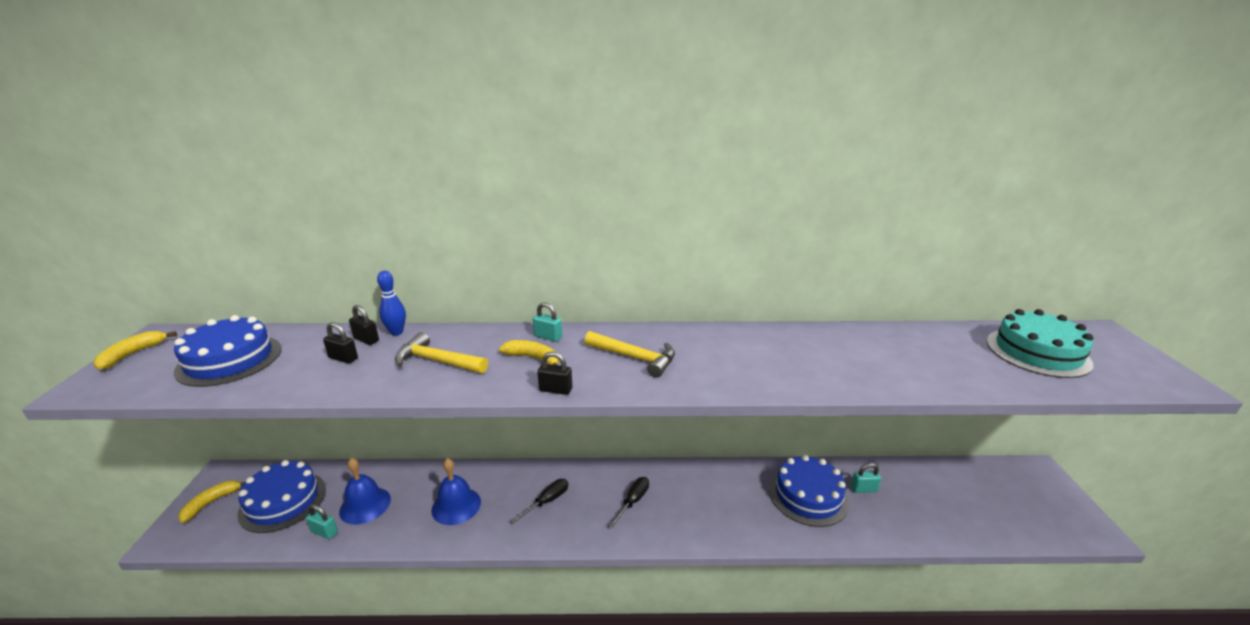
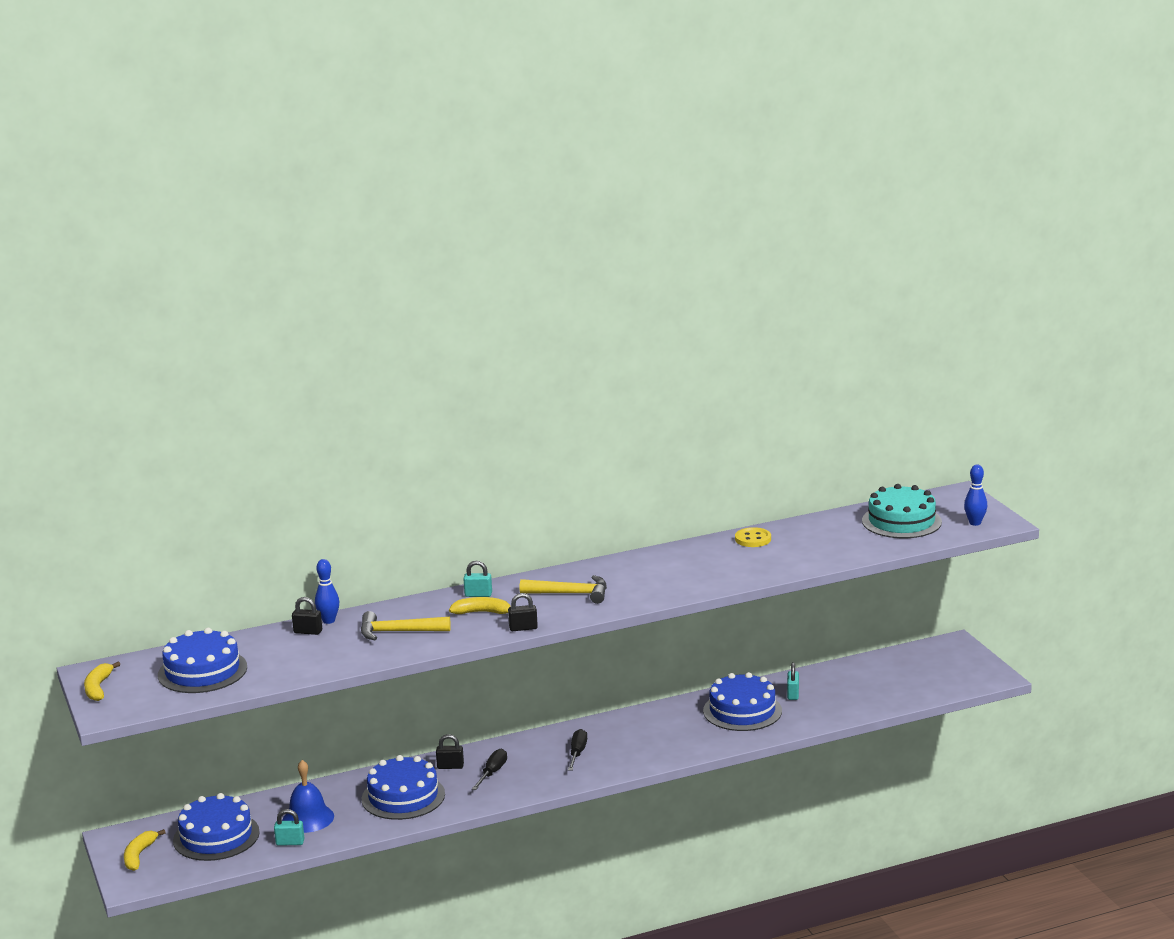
camera: 20 degrees left, 5 degrees down
black padlock [323,322,358,364] -> black padlock moved to [436,734,464,769]
blue bell [431,458,481,525] -> blue cake [362,755,445,820]
turquoise padlock [851,463,881,493] -> turquoise padlock turned 60 degrees counterclockwise [787,662,799,700]
none -> yellow button [735,527,771,547]
none -> blue bowling pin [964,465,987,526]

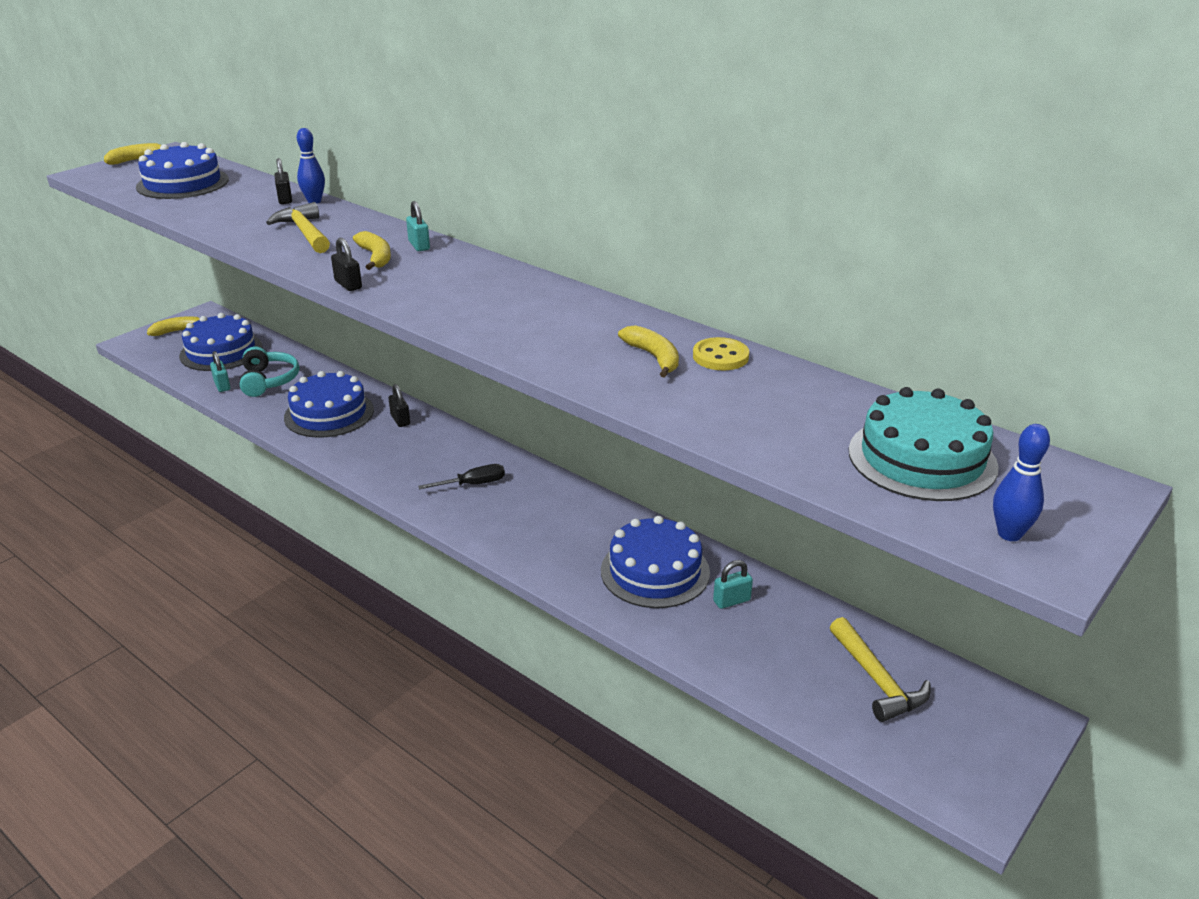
camera: 60 degrees right, 10 degrees up
blue bell [282,760,334,833] -> turquoise headphones [240,346,299,397]
black screwdriver [472,749,507,790] -> none
yellow hammer [520,575,607,604] -> yellow hammer moved to [830,617,930,722]
none -> yellow banana [618,325,679,378]

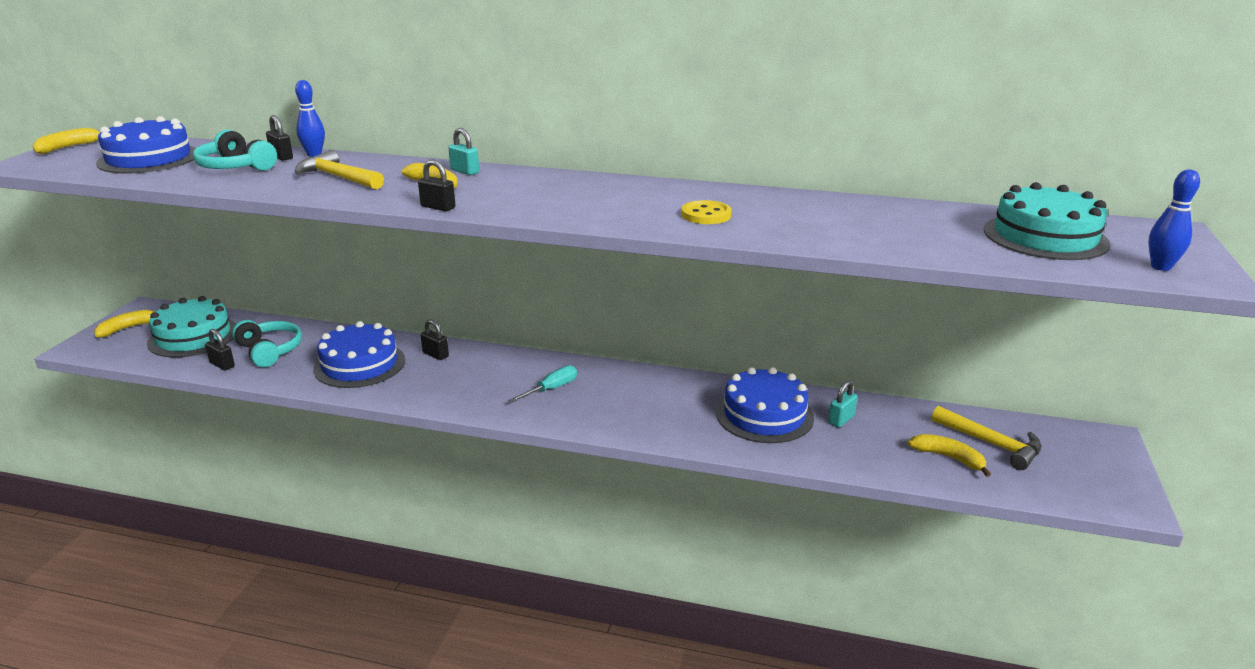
camera: 25 degrees left, 5 degrees down
blue cake [179,313,263,371] -> turquoise cake [147,296,236,358]
turquoise padlock [210,351,230,392] -> black padlock [205,329,235,371]
black screwdriver [418,464,505,489] -> turquoise screwdriver [509,365,577,403]
yellow banana [618,325,679,378] -> yellow banana moved to [907,434,991,477]
yellow button [693,337,749,370] -> yellow button moved to [681,200,732,224]
none -> turquoise headphones [193,130,277,171]

